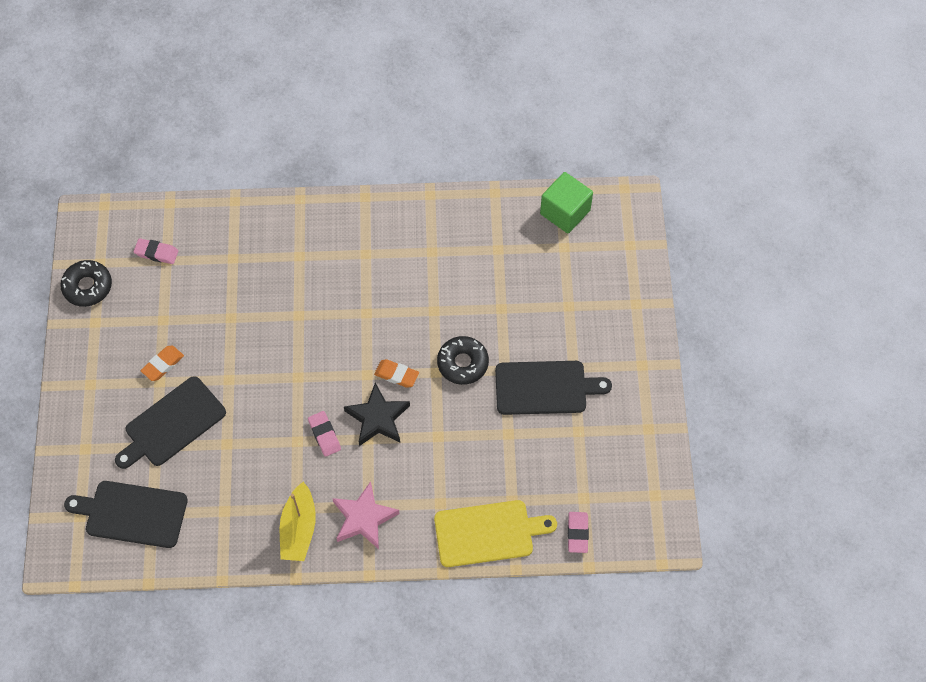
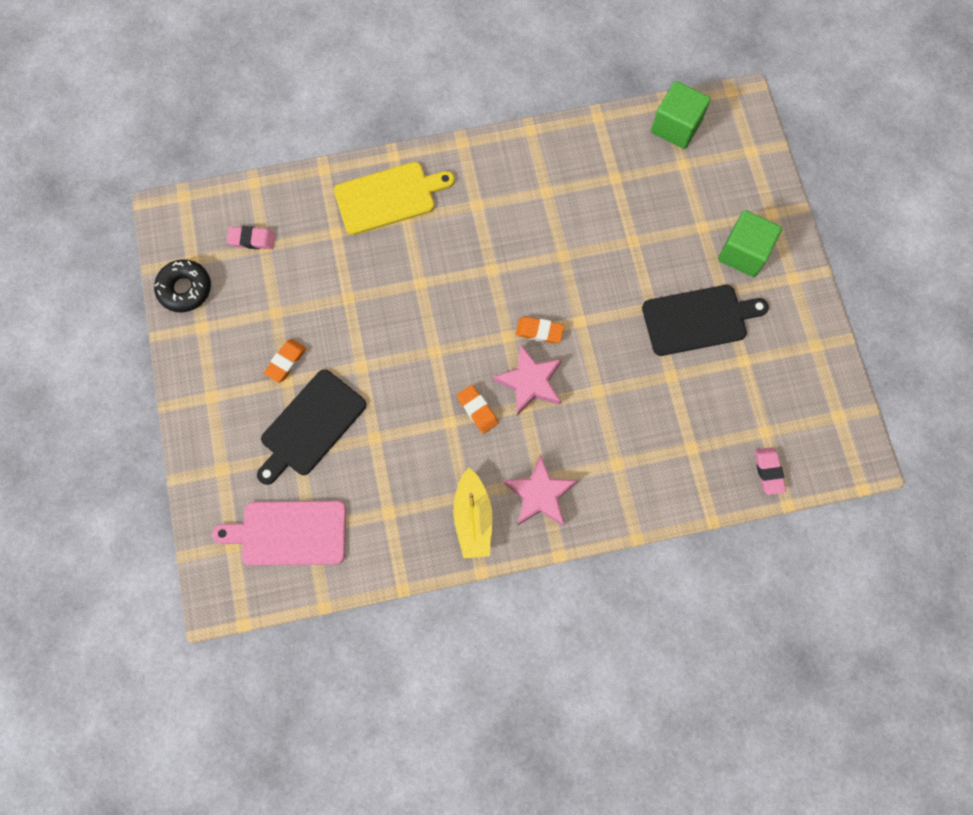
camera: 10 degrees left, 10 degrees up
black cutting board [64,481,188,548] -> pink cutting board [212,501,346,566]
pink eraser [308,411,341,457] -> orange eraser [457,385,499,434]
black star [344,383,410,446] -> pink star [493,345,562,416]
yellow cutting board [434,500,557,567] -> yellow cutting board moved to [334,162,455,235]
black donut [437,336,489,385] -> none
none -> green cube [718,210,782,277]

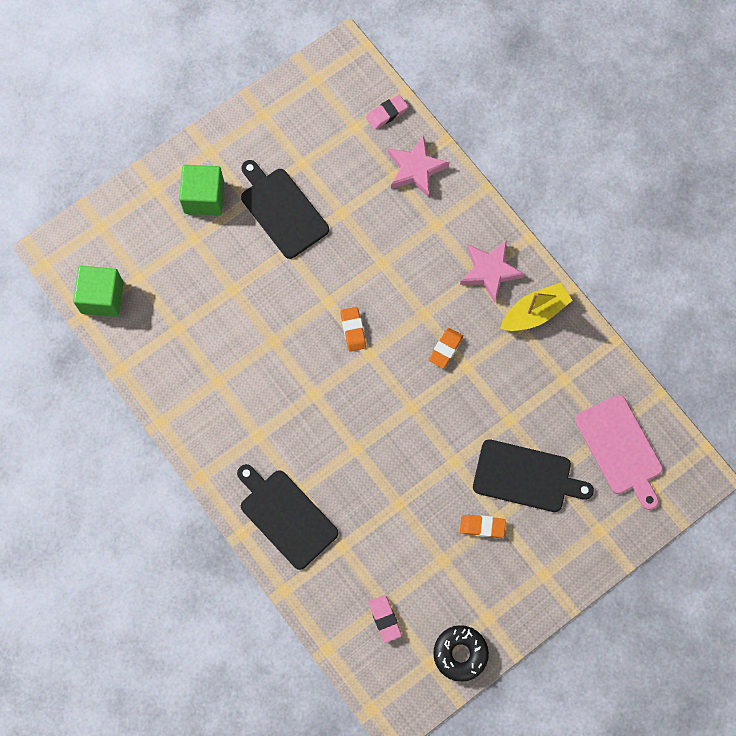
camera: 115 degrees left, 0 degrees up
yellow cutting board [334,162,455,235] -> black cutting board [237,464,339,570]
pink star [493,345,562,416] -> pink star moved to [388,136,449,197]

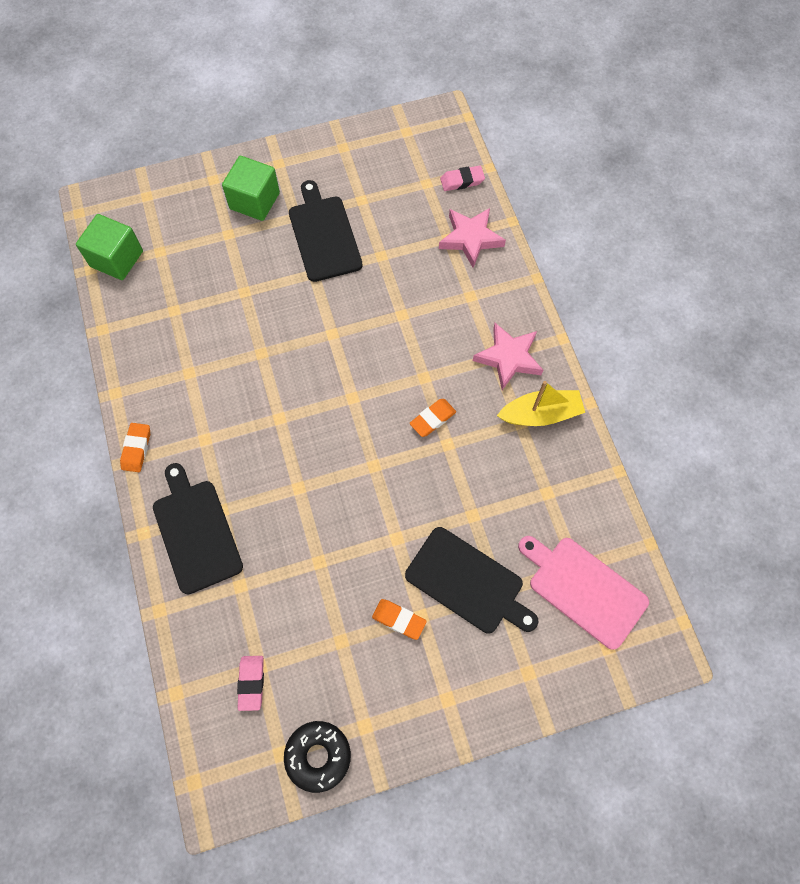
camera: 20 degrees right, 5 degrees down
orange eraser [340,307,366,352] -> orange eraser moved to [120,423,150,472]
pink cutting board [575,395,663,510] -> pink cutting board turned 135 degrees clockwise [518,536,649,650]

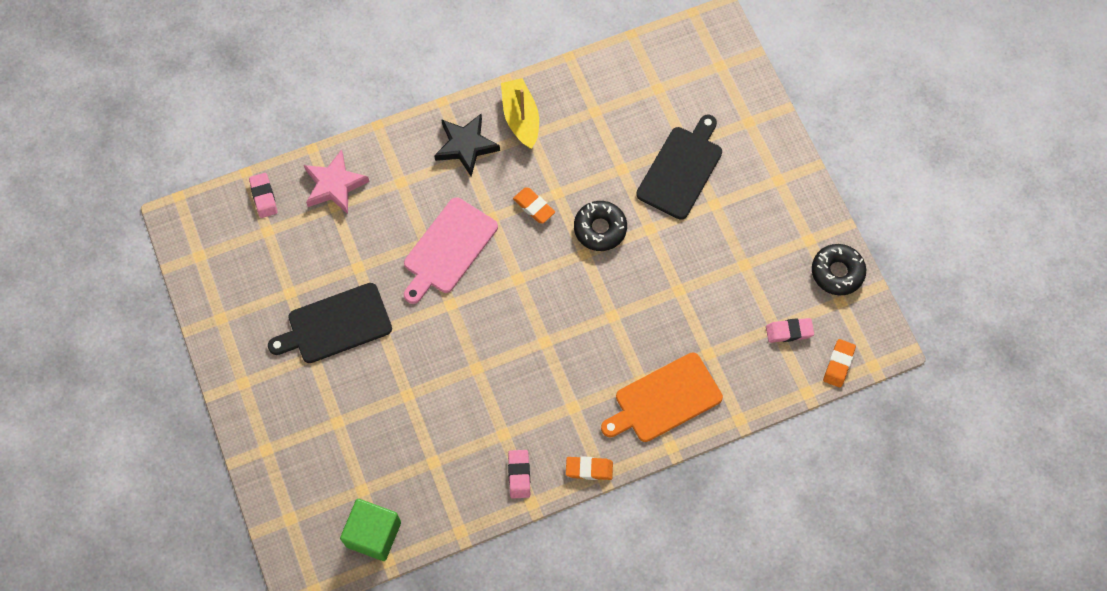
camera: 95 degrees left, 0 degrees up
black cutting board [153,463,243,594] -> orange cutting board [601,353,723,442]
green cube [222,156,280,221] -> none
orange eraser [372,599,427,640] -> orange eraser moved to [823,339,856,388]
pink star [473,323,543,390] -> black star [434,114,500,176]
pink cutting board [518,536,649,650] -> pink cutting board moved to [404,197,498,304]
none -> pink eraser [508,450,531,499]
none -> black donut [574,201,627,251]

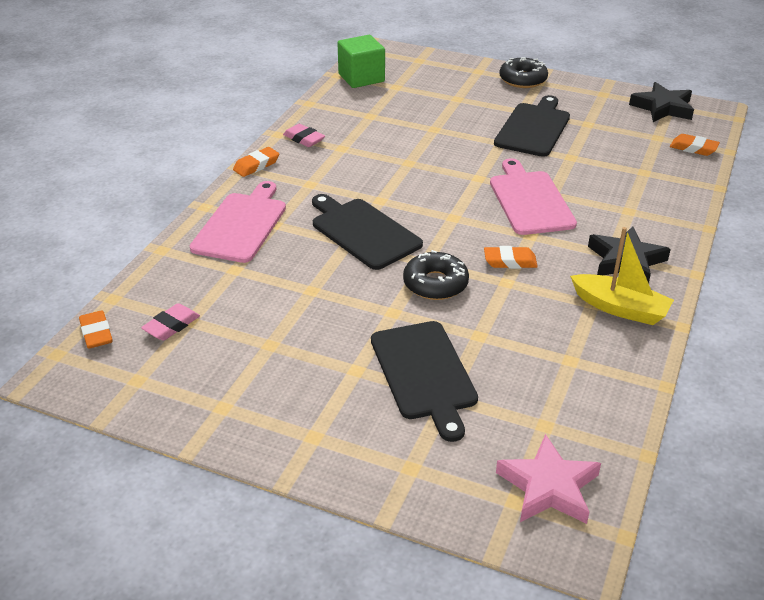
camera: 135 degrees right, 30 degrees down
pink eraser [249,173,278,218] -> orange eraser [670,134,720,156]
pink star [304,149,370,214] -> pink star moved to [496,434,601,524]
orange cutting board [601,353,723,442] -> pink cutting board [190,181,286,263]
black donut [812,244,866,295] -> black donut moved to [499,57,548,88]
none -> black cutting board [312,194,423,270]
none -> black star [629,82,694,122]

